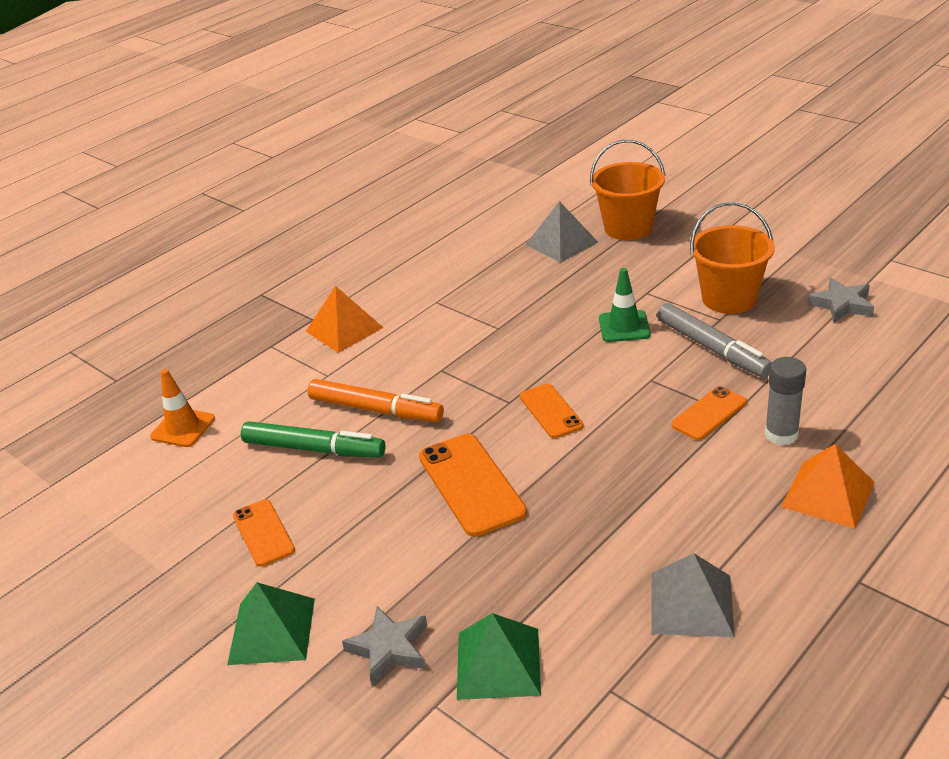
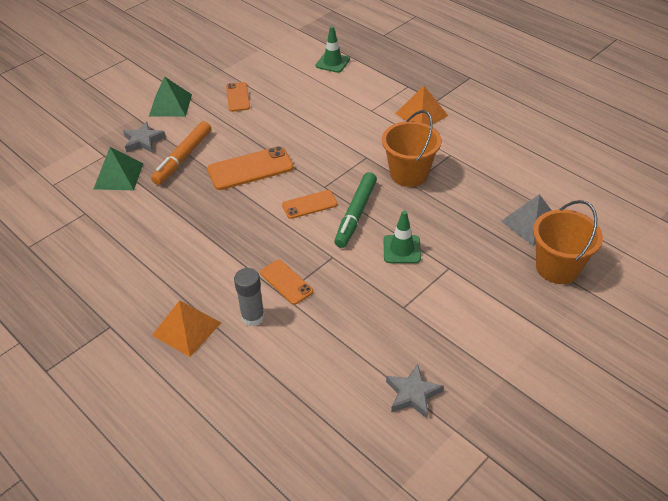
camera: 90 degrees right, 10 degrees up
orange traffic cone [150,369,215,447] -> green traffic cone [316,26,350,73]
orange phone [233,499,295,567] -> orange phone turned 75 degrees counterclockwise [226,82,250,112]
green marker [241,421,386,458] -> green marker moved to [334,172,377,248]
orange marker [308,379,444,422] -> orange marker moved to [151,121,211,185]
grey pyramid [651,553,735,637] -> none
grey marker [657,303,772,378] -> none
orange bucket [690,202,775,314] -> orange bucket moved to [382,110,442,187]

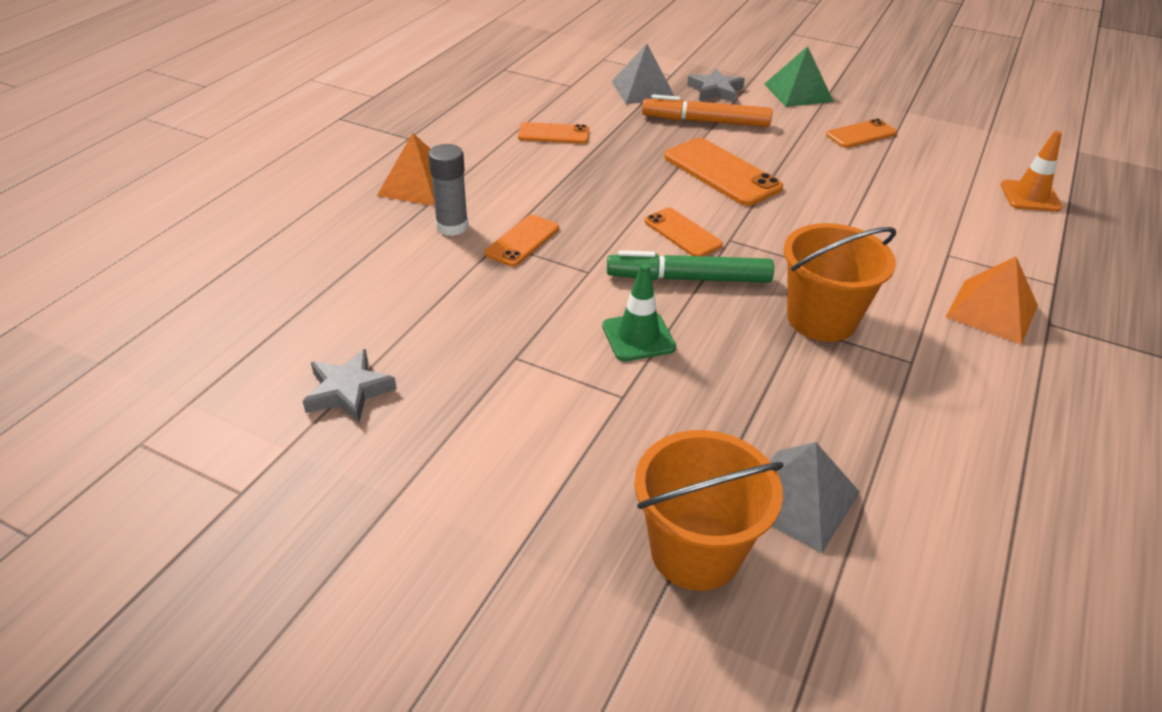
camera: 70 degrees right, 5 degrees down
green pyramid [94,147,143,190] -> grey pyramid [612,44,674,104]
green traffic cone [316,26,350,73] -> orange traffic cone [1001,131,1063,212]
none -> orange phone [518,122,589,144]

